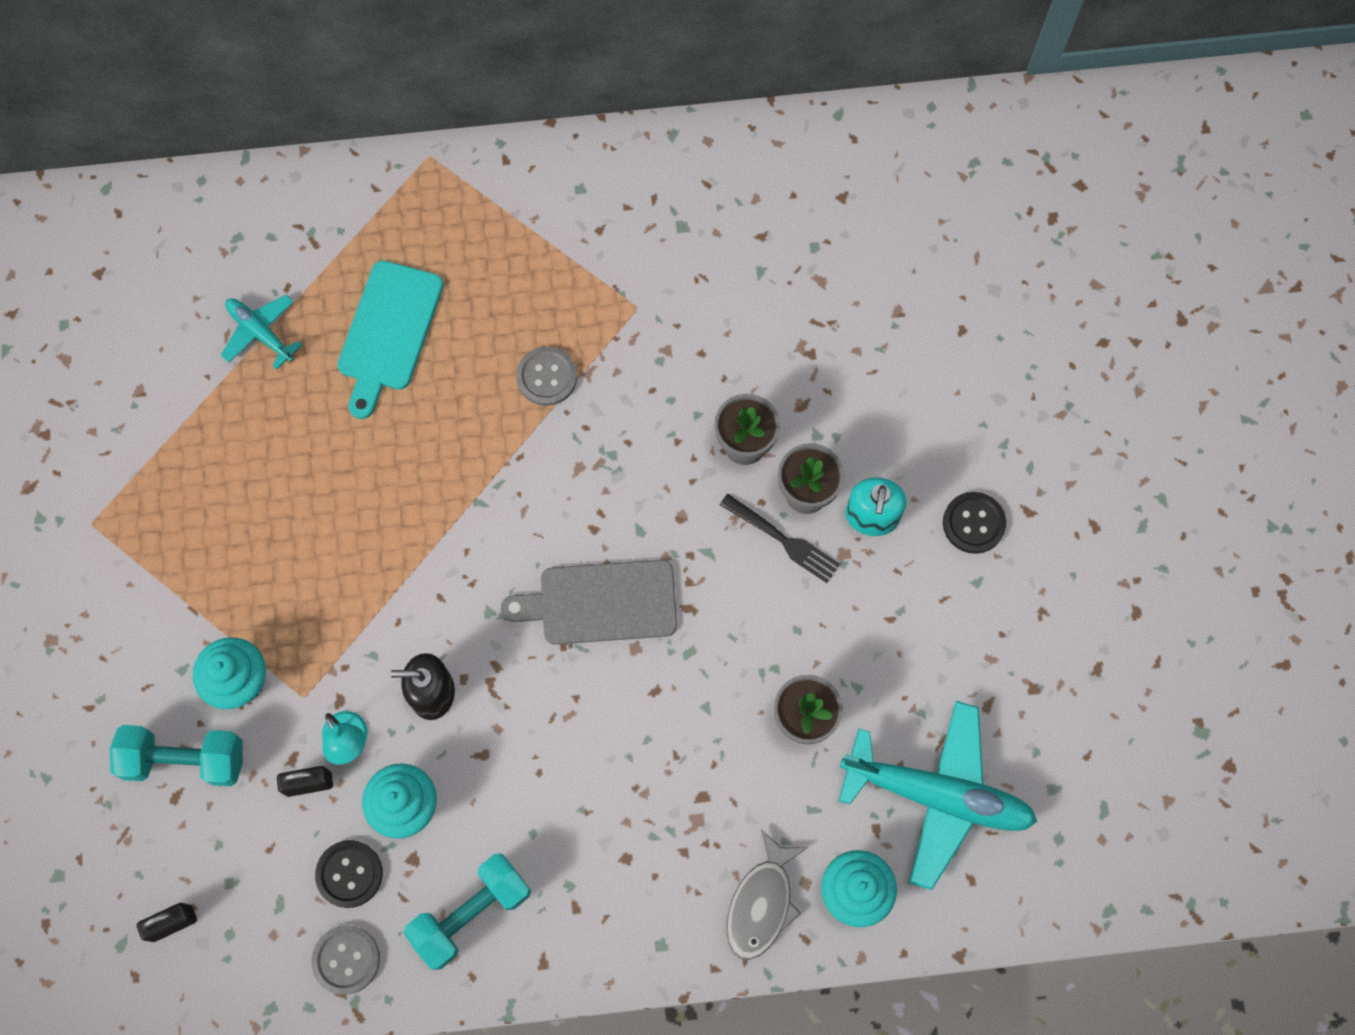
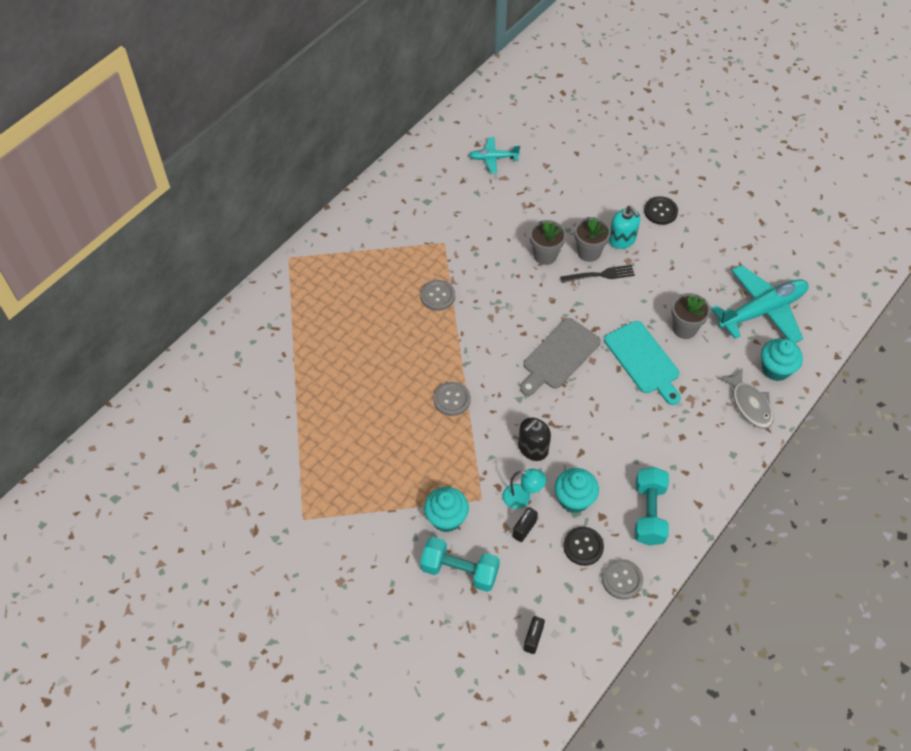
camera: 45 degrees left, 15 degrees down
turquoise dumbbell [110,725,243,786] -> turquoise dumbbell turned 60 degrees clockwise [420,537,500,592]
turquoise plane [221,295,302,370] -> turquoise plane moved to [469,137,520,174]
turquoise cutting board [337,260,444,419] -> turquoise cutting board moved to [604,321,681,405]
none -> grey button [434,382,471,416]

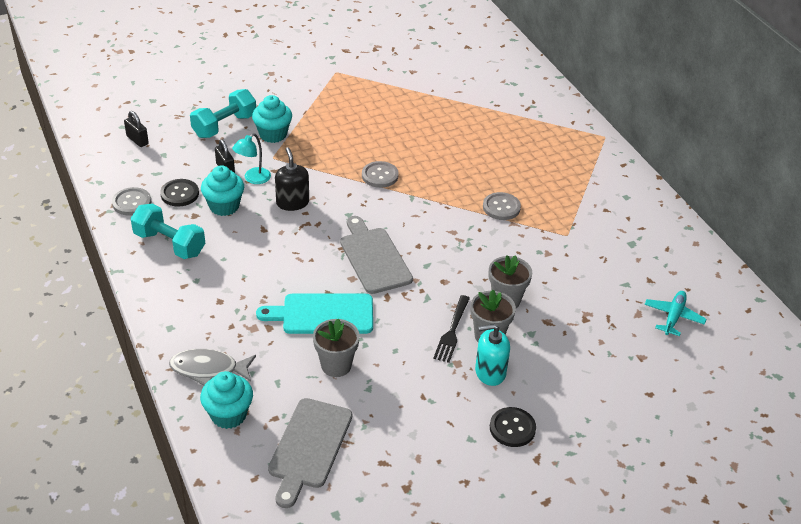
camera: 115 degrees right, 15 degrees down
turquoise plane [711,265,809,343] -> grey cutting board [268,398,352,508]

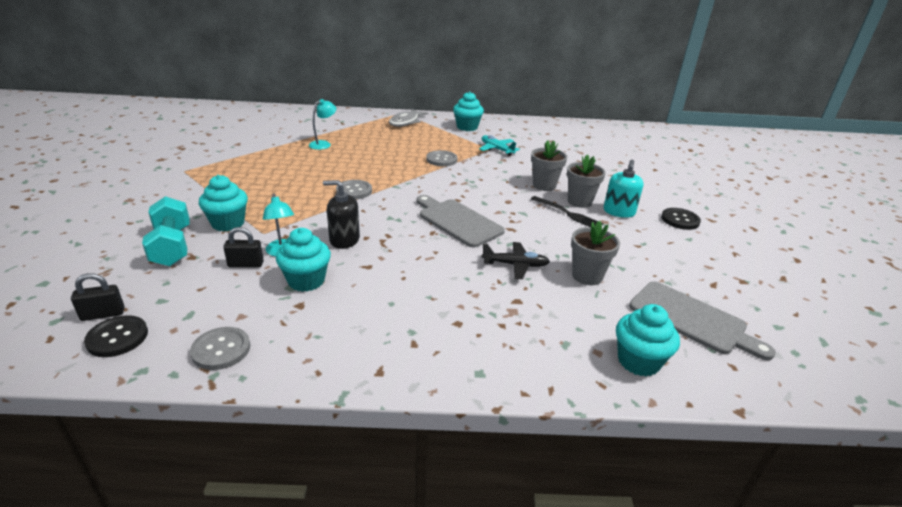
camera: 65 degrees left, 10 degrees down
turquoise dumbbell [130,203,205,259] -> none
black button [160,179,199,207] -> black button moved to [84,315,148,357]
grey fish [169,349,256,386] -> grey fish moved to [389,109,428,127]
turquoise cutting board [256,294,373,334] -> black plane [481,242,550,279]
grey cutting board [340,216,413,294] -> grey cutting board turned 45 degrees clockwise [416,195,505,247]
turquoise plane [644,291,707,336] -> turquoise plane moved to [479,135,520,156]
none -> turquoise lamp [309,99,336,150]
none -> turquoise cupcake [453,91,484,131]

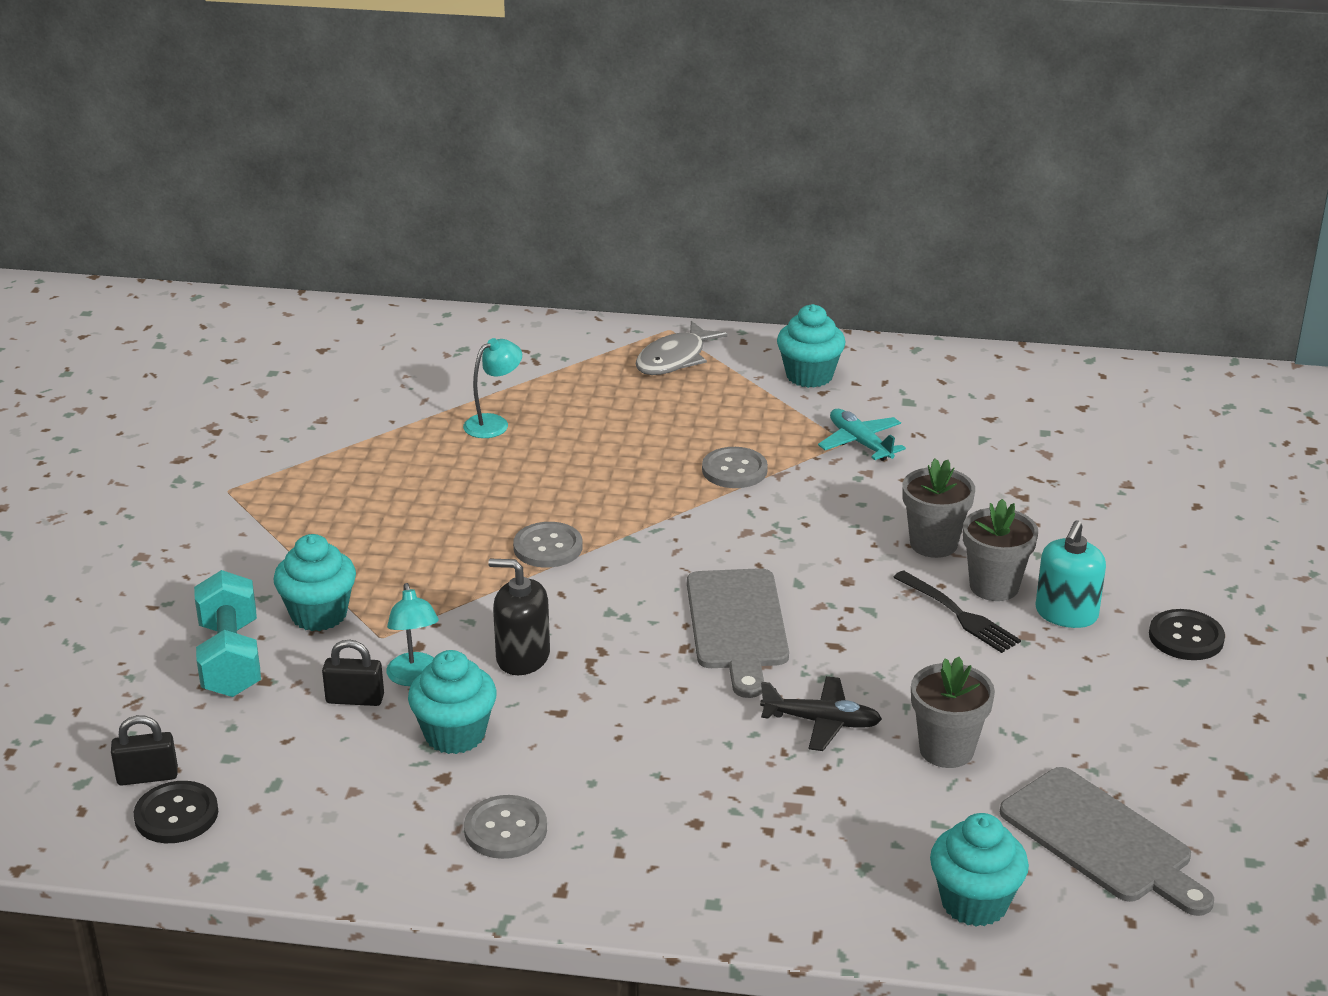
camera: 10 degrees right, 0 degrees up
grey button [190,327,250,370] -> grey button moved to [464,795,547,859]
grey cutting board [416,195,505,247] -> grey cutting board turned 150 degrees counterclockwise [687,568,789,698]

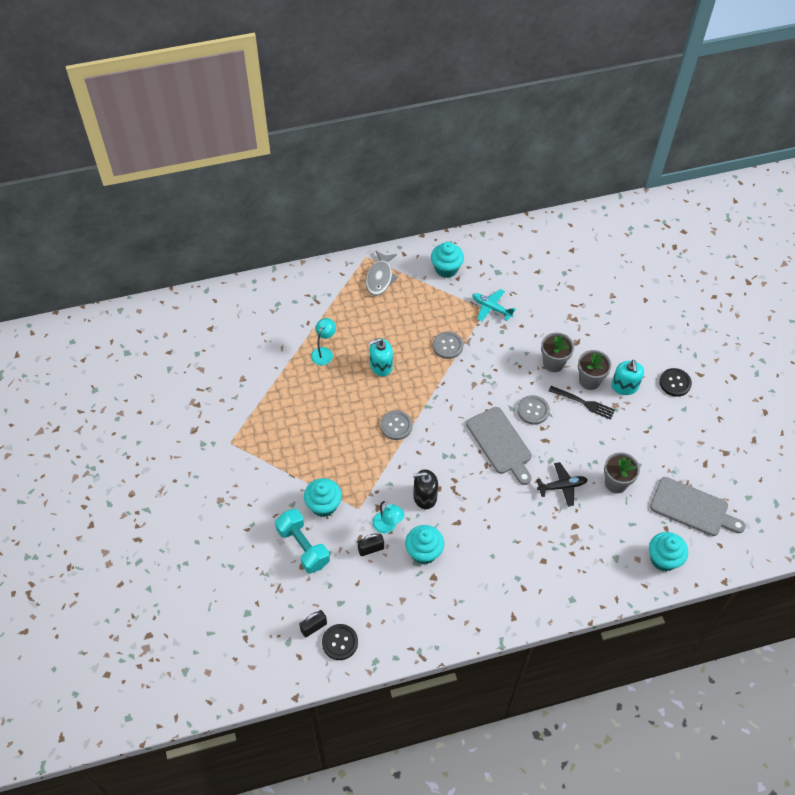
camera: 25 degrees left, 25 degrees up
grey button [464,795,547,859] -> grey button moved to [517,395,550,425]
none -> turquoise soap dispenser [368,338,393,376]

